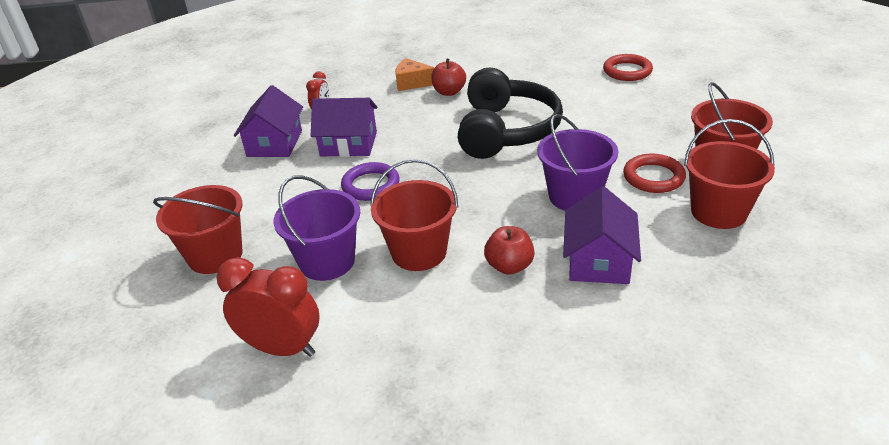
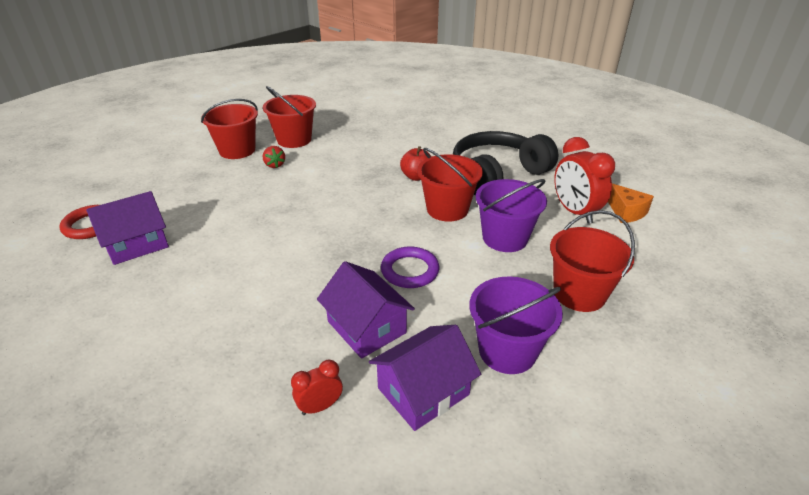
camera: 135 degrees left, 0 degrees up
orange cheese [395,58,435,91] -> orange cheese moved to [608,183,654,223]
red apple [431,59,466,96] -> none
black headphones [458,67,563,159] -> black headphones moved to [453,131,558,196]
purple bucket [537,114,618,211] -> purple bucket moved to [469,276,563,374]
purple house [563,186,641,284] -> purple house moved to [86,191,169,265]
red ring [623,154,686,193] -> red strawberry [263,146,285,168]

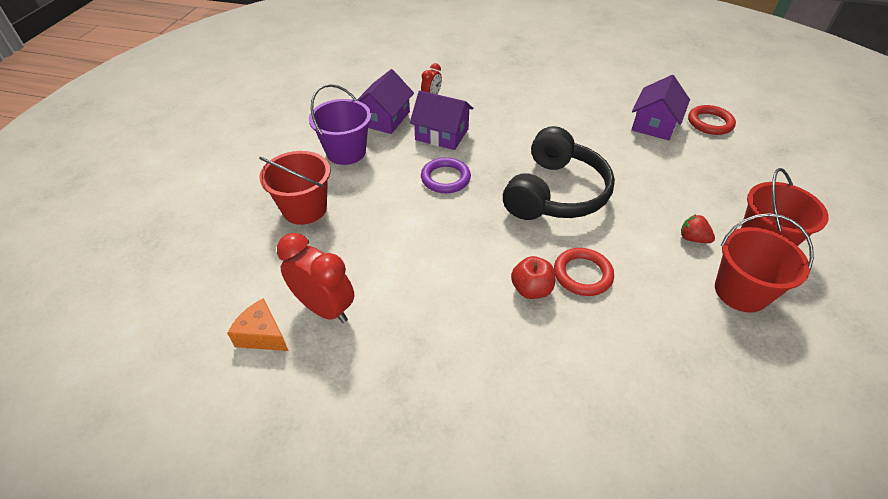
camera: 150 degrees right, 10 degrees up
red bucket [417,148,483,222] -> none
black headphones [453,131,558,196] -> black headphones moved to [503,126,615,220]
purple bucket [476,179,547,252] -> none
none -> red ring [554,248,614,296]

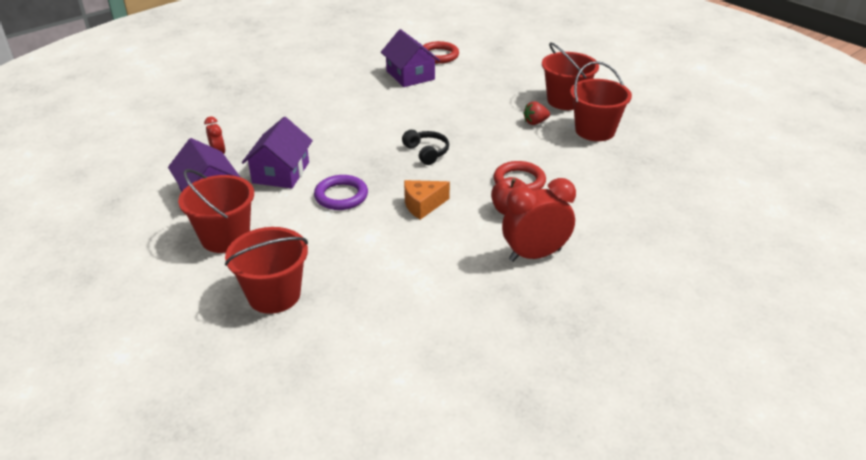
camera: 55 degrees left, 10 degrees down
orange cheese [227,298,289,351] -> orange cheese moved to [404,180,450,220]
red clock [277,233,354,323] -> red clock moved to [502,178,576,262]
purple bucket [309,84,371,165] -> red bucket [178,169,254,253]
purple house [410,91,473,150] -> purple house turned 45 degrees counterclockwise [242,117,313,189]
black headphones [503,126,615,220] -> black headphones [402,130,449,165], size x0.44

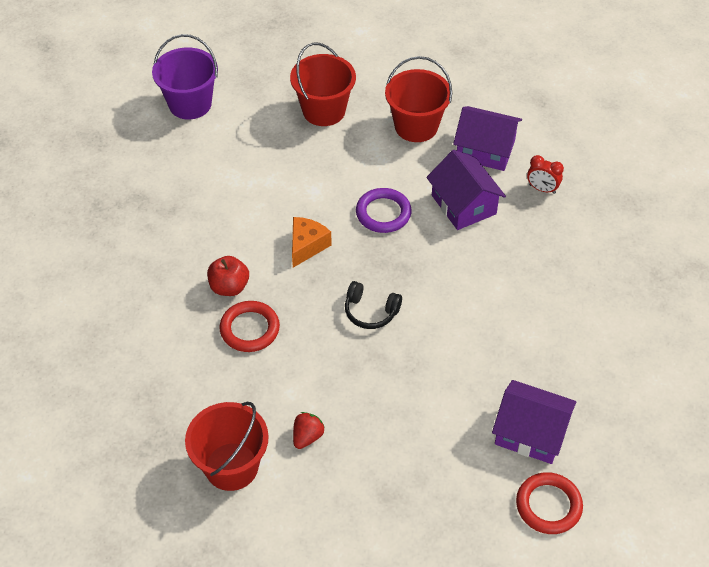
camera: 140 degrees right, 15 degrees up
red clock [502,178,576,262] -> none
red bucket [542,42,599,110] -> none
none -> purple bucket [152,34,218,120]

